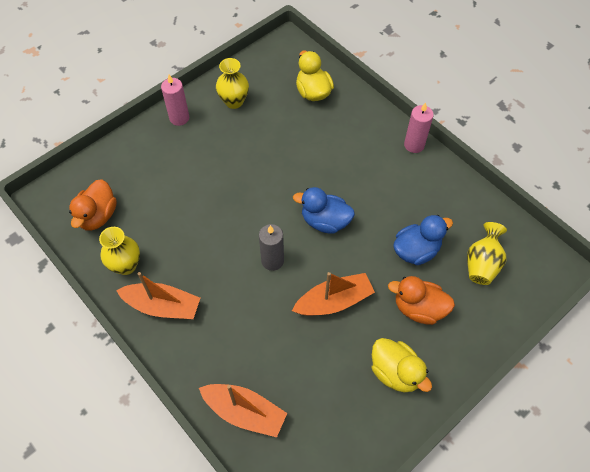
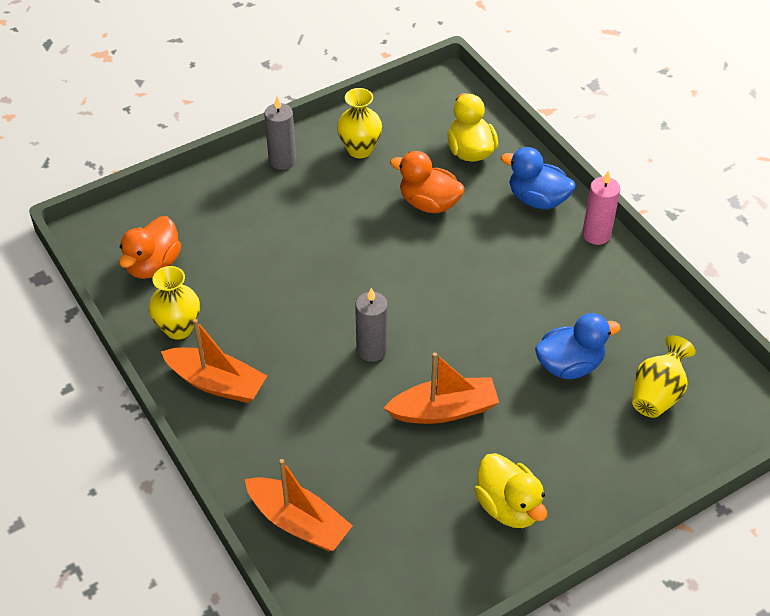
camera: 10 degrees right, 10 degrees down
pink candle [161,75,189,126] -> grey candle [264,96,296,170]
blue duck [293,187,355,233] -> blue duck moved to [501,147,575,209]
orange duck [388,276,455,325] -> orange duck moved to [390,151,465,213]

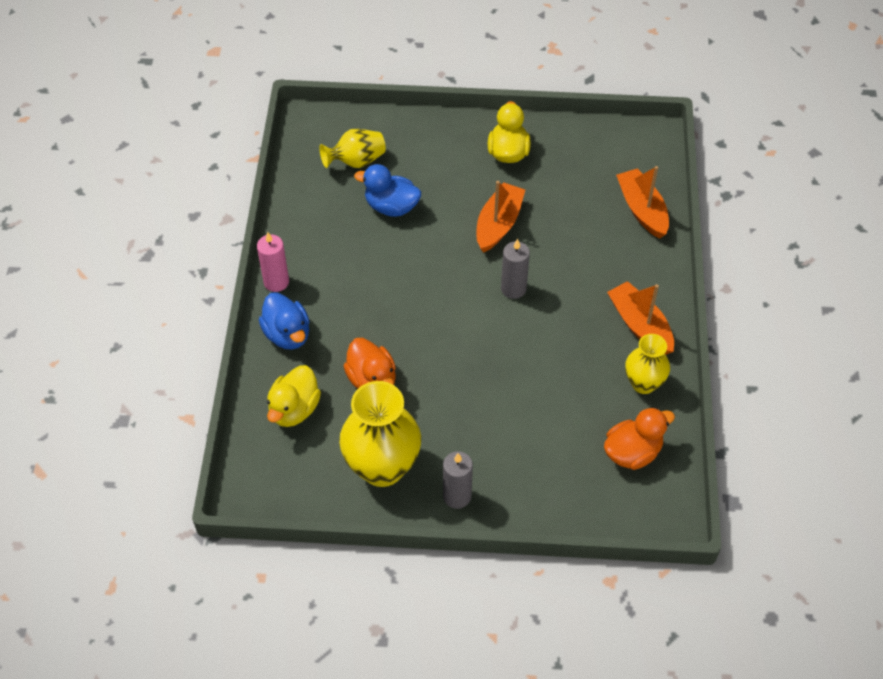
camera: 145 degrees left, 5 degrees up
yellow vase [337,88,382,158] -> yellow vase [339,381,421,487], size x1.72
orange boat [384,352,499,424] -> orange boat turned 90 degrees clockwise [476,181,525,253]

